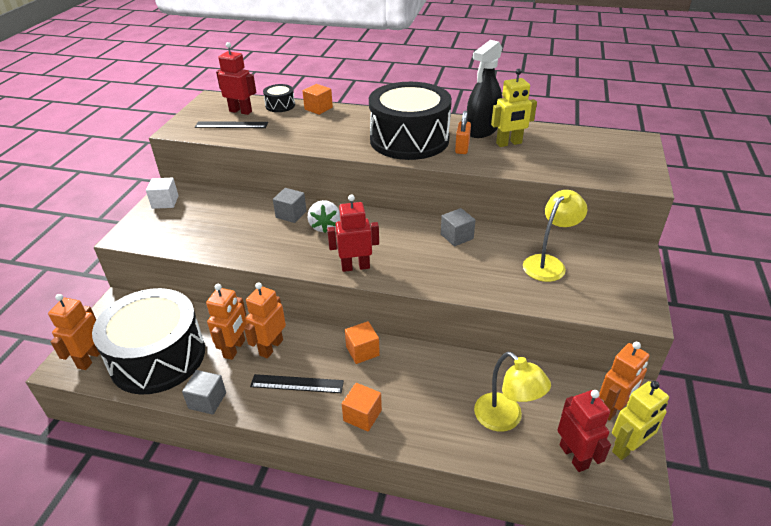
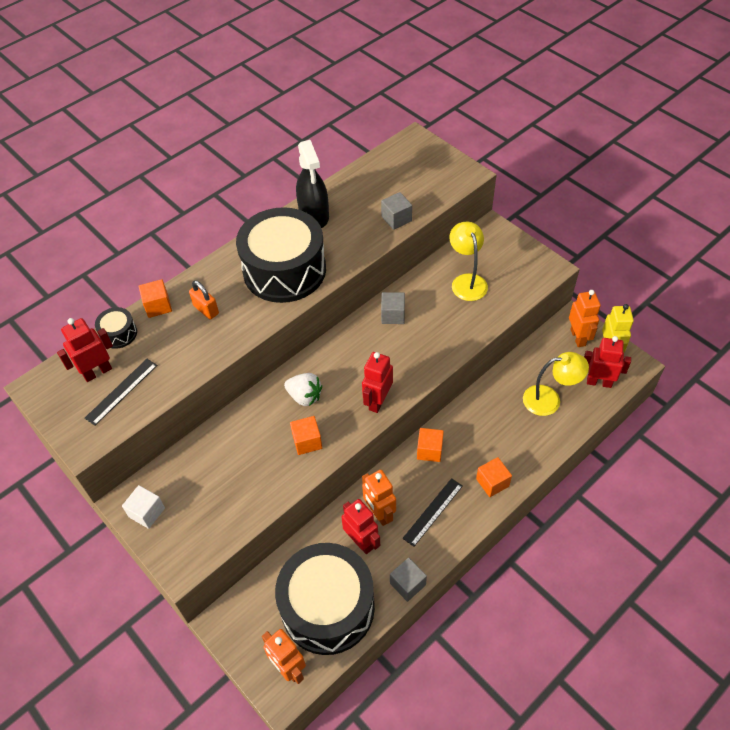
camera: 55 degrees left, 15 degrees up
orange robot [206,284,247,360] -> red robot [341,499,380,554]
grey cube [273,188,307,223] -> grey cube moved to [381,192,412,230]
orange padlock [455,111,471,154] -> orange padlock moved to [189,280,219,319]
yellow robot [491,69,537,147] -> none
none -> orange cube [290,416,322,455]

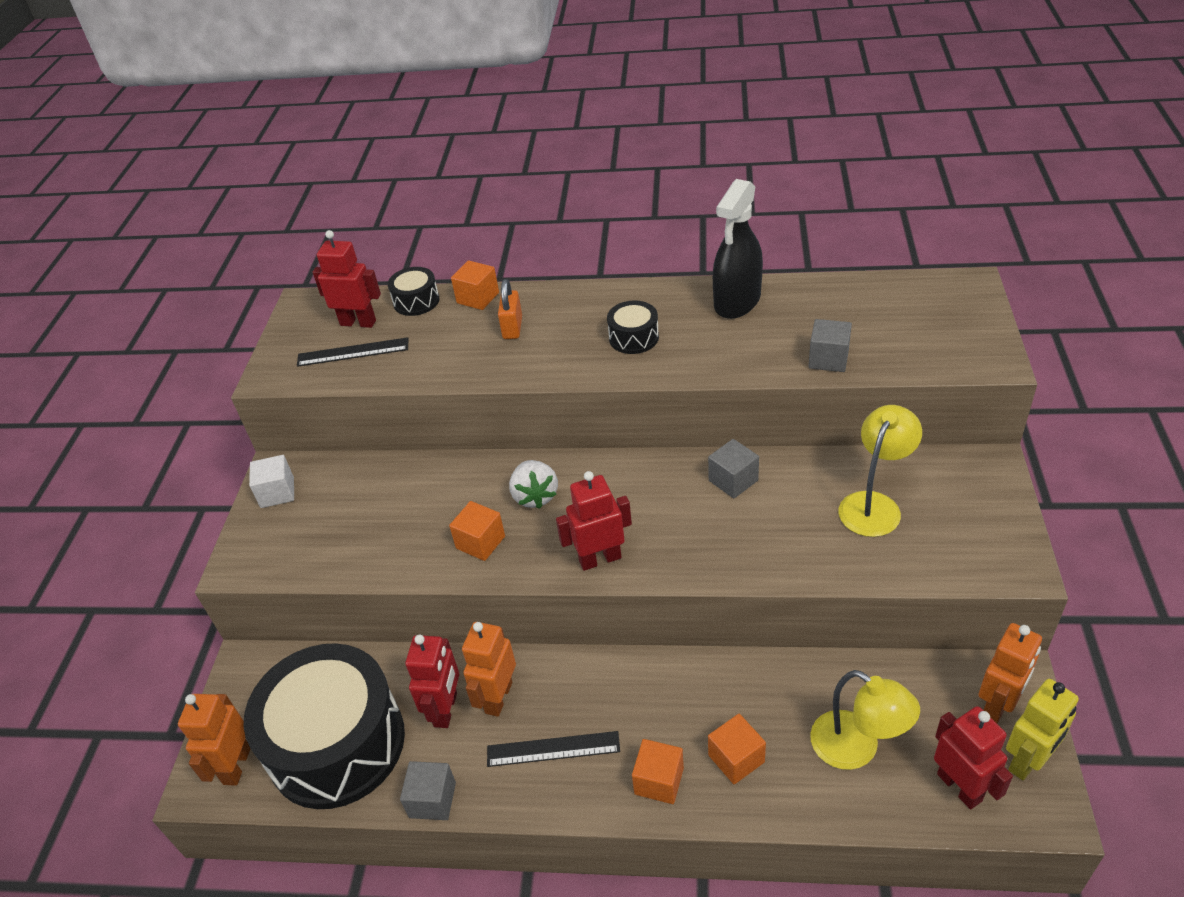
camera: 50 degrees right, 10 degrees down
black drum [236,207,326,303] -> black drum [607,300,659,354], size x0.41
orange cube [417,428,444,462] -> orange cube moved to [708,714,766,784]

